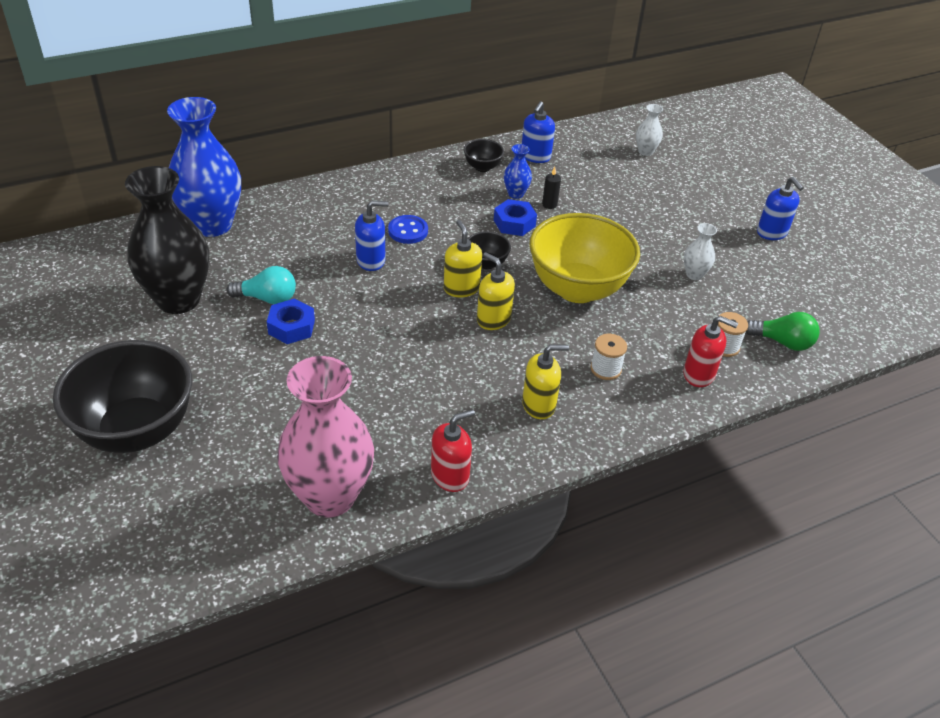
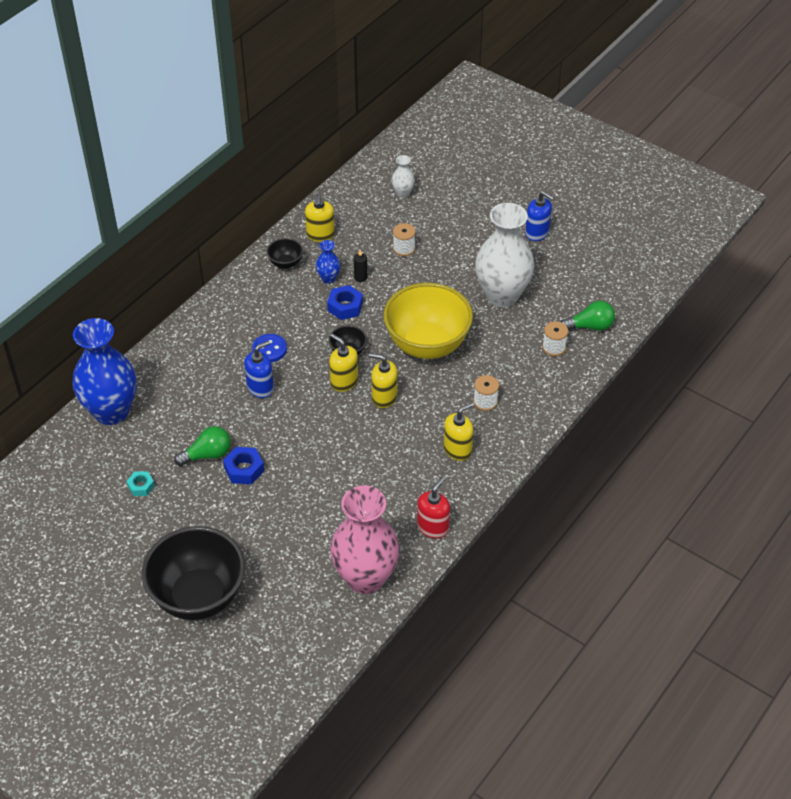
camera: 25 degrees left, 5 degrees up
black vase [125,166,210,314] -> turquoise nut [126,471,155,496]
turquoise light bulb [226,266,296,304] -> green light bulb [174,426,231,466]
blue soap dispenser [522,101,555,163] -> yellow soap dispenser [305,194,335,242]
red soap dispenser [683,316,738,387] -> none
white vase [684,223,717,280] -> white vase [475,203,534,307], size x2.33
none -> white spool [393,223,416,256]

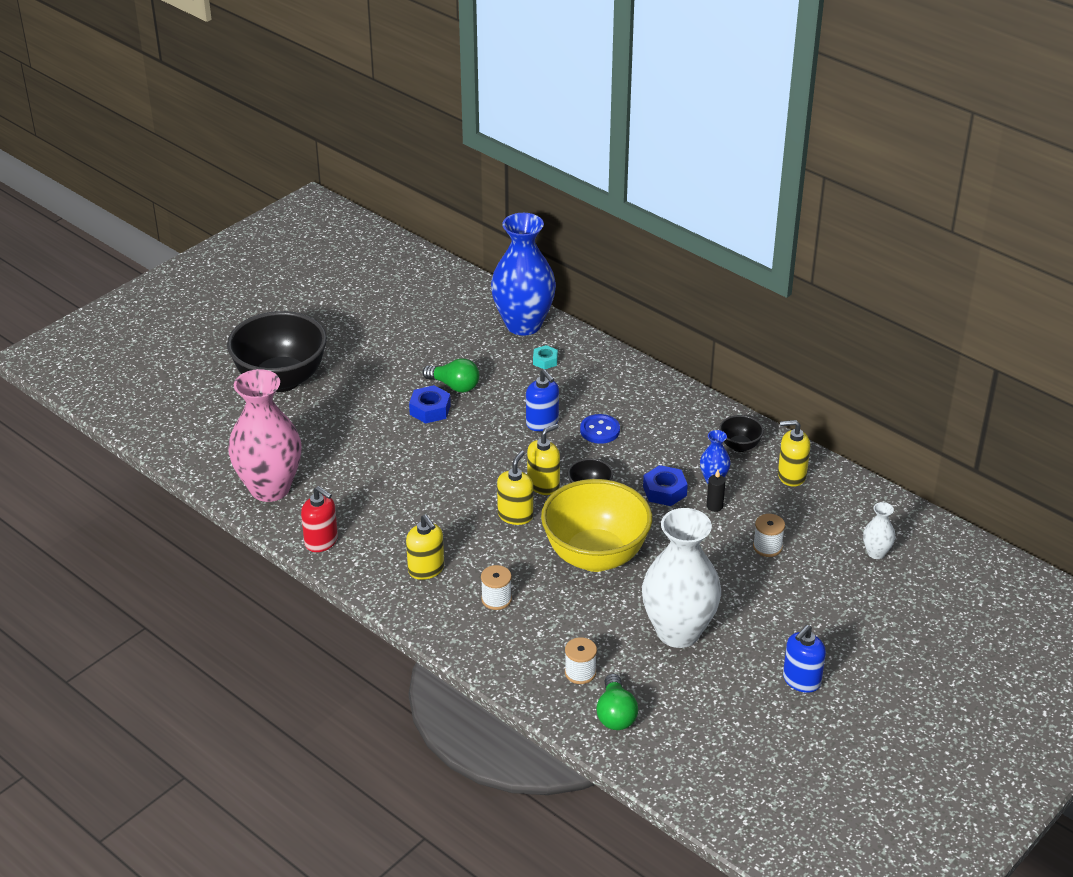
camera: 95 degrees right, 10 degrees down
turquoise nut [126,471,155,496] -> turquoise nut moved to [533,345,558,369]
green light bulb [174,426,231,466] -> green light bulb turned 45 degrees counterclockwise [422,358,479,392]

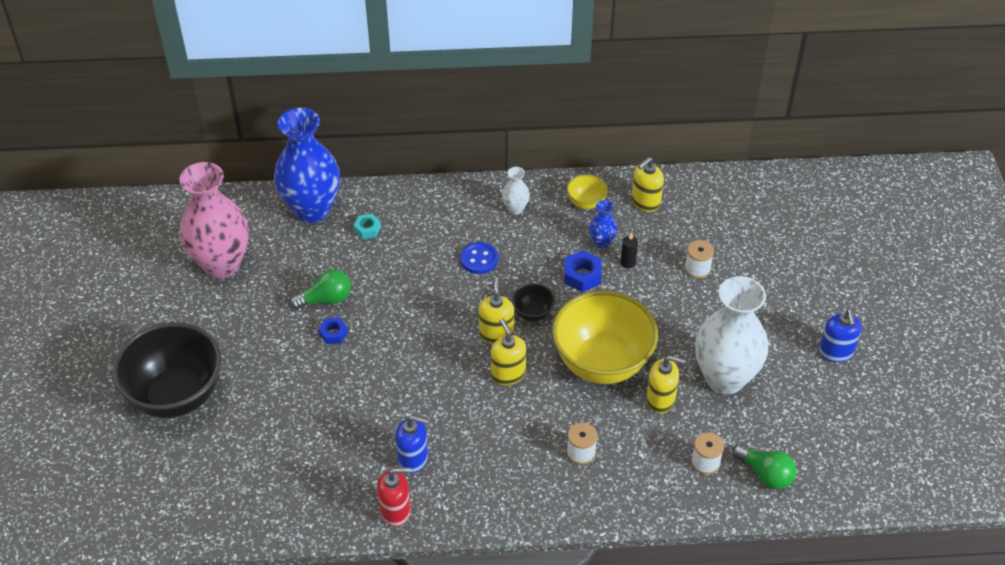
camera: 45 degrees left, 10 degrees up
pink vase [228,369,302,502] -> pink vase moved to [179,162,249,278]
yellow soap dispenser [406,514,444,580] -> yellow soap dispenser moved to [646,356,686,413]
blue nut [409,385,451,423] -> blue nut [318,317,348,344], size x0.66
blue soap dispenser [526,369,559,431] -> blue soap dispenser moved to [395,415,429,473]
black bowl [719,415,764,452] -> yellow bowl [567,174,608,209]
white vase [863,502,895,559] -> white vase moved to [502,167,530,215]

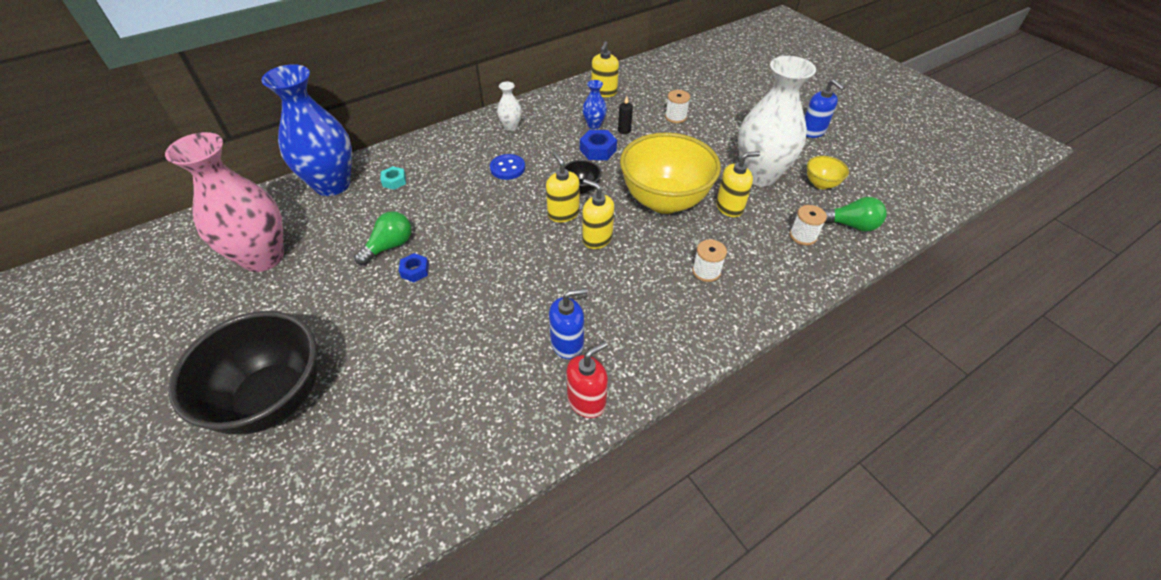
camera: 30 degrees left, 0 degrees up
yellow bowl [567,174,608,209] -> yellow bowl moved to [807,156,849,189]

